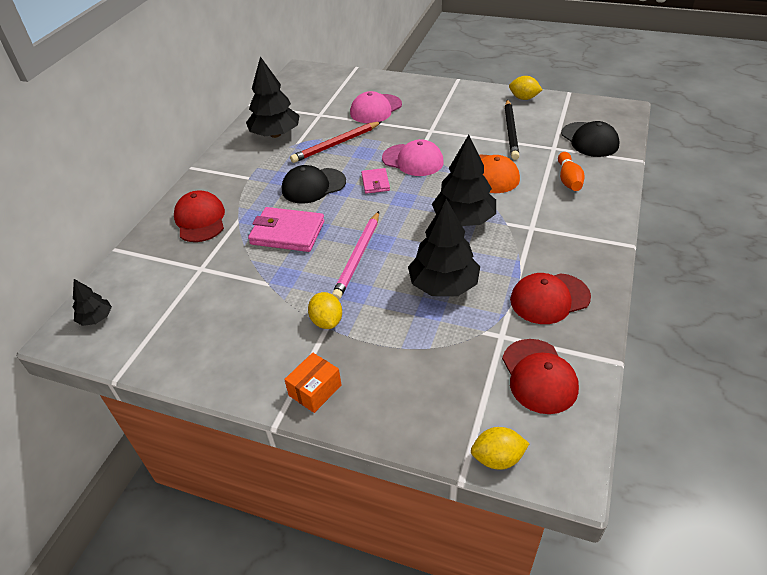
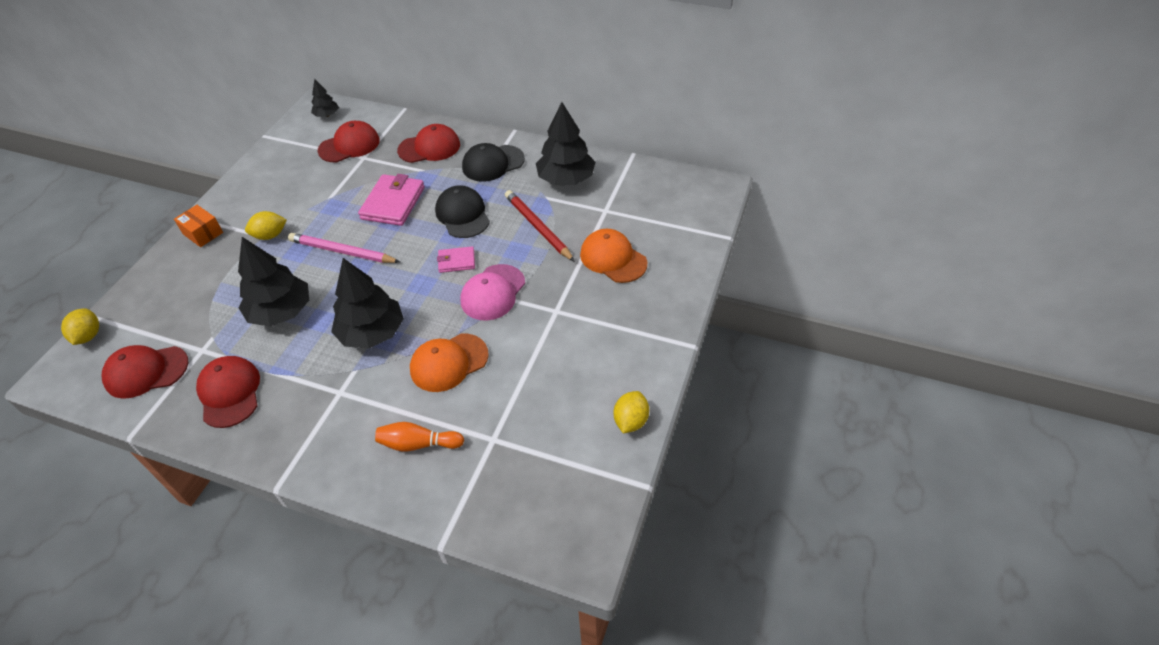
camera: 90 degrees right, 5 degrees up
pink cap [350,91,402,123] -> orange cap [580,229,647,283]
black pencil [505,99,519,160] -> none
black cap [561,121,619,157] -> black cap moved to [462,143,525,182]
none -> red cap [318,121,380,162]

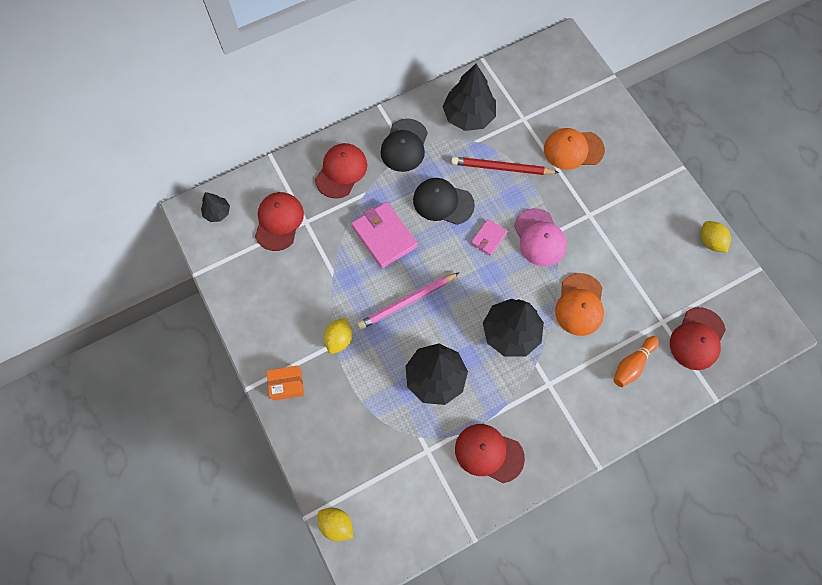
camera: 50 degrees left, 20 degrees up
red cap [102,345,188,399] -> red cap moved to [670,307,726,370]

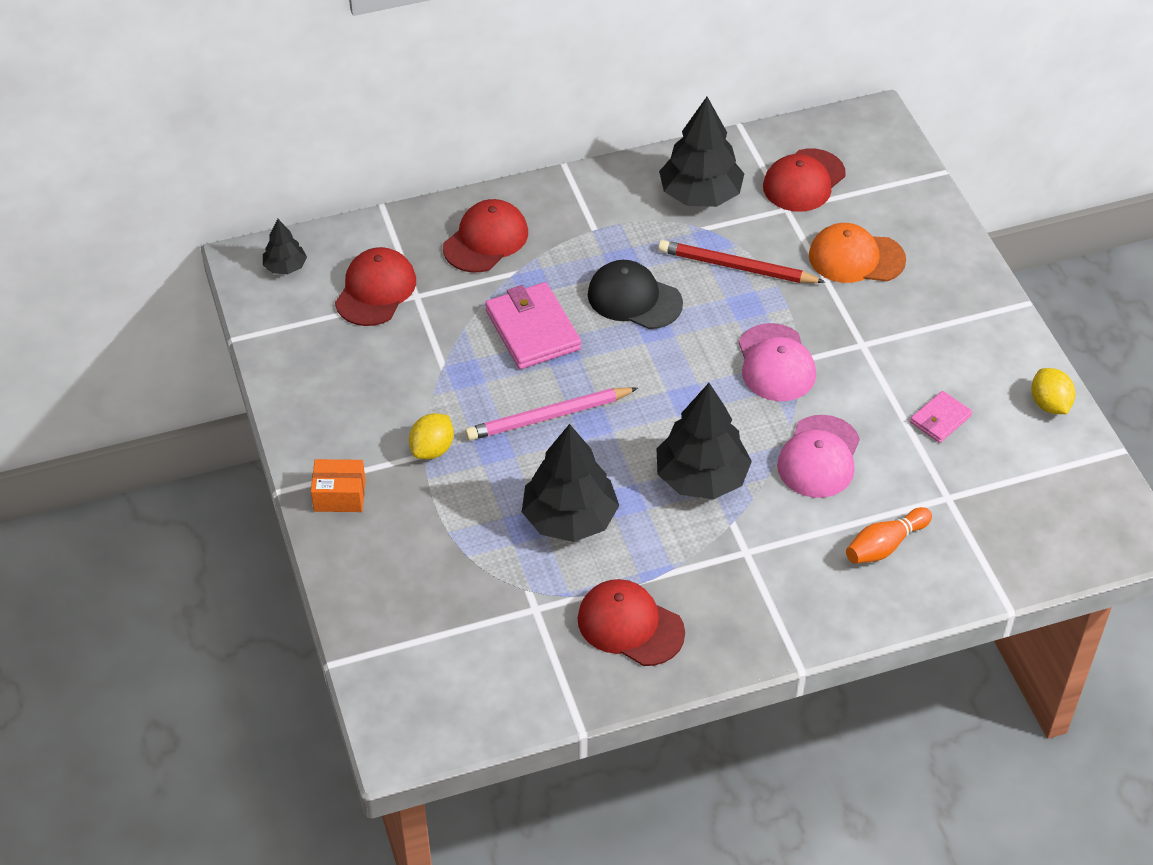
camera: 10 degrees right, 20 degrees down
yellow lemon [318,508,353,541] -> none
black cap [381,118,428,172] -> none
pink wallet [471,219,508,256] -> pink wallet moved to [910,391,972,443]
orange cap [555,273,604,336] -> pink cap [777,415,860,498]
red cap [670,307,726,370] -> red cap moved to [763,148,845,212]

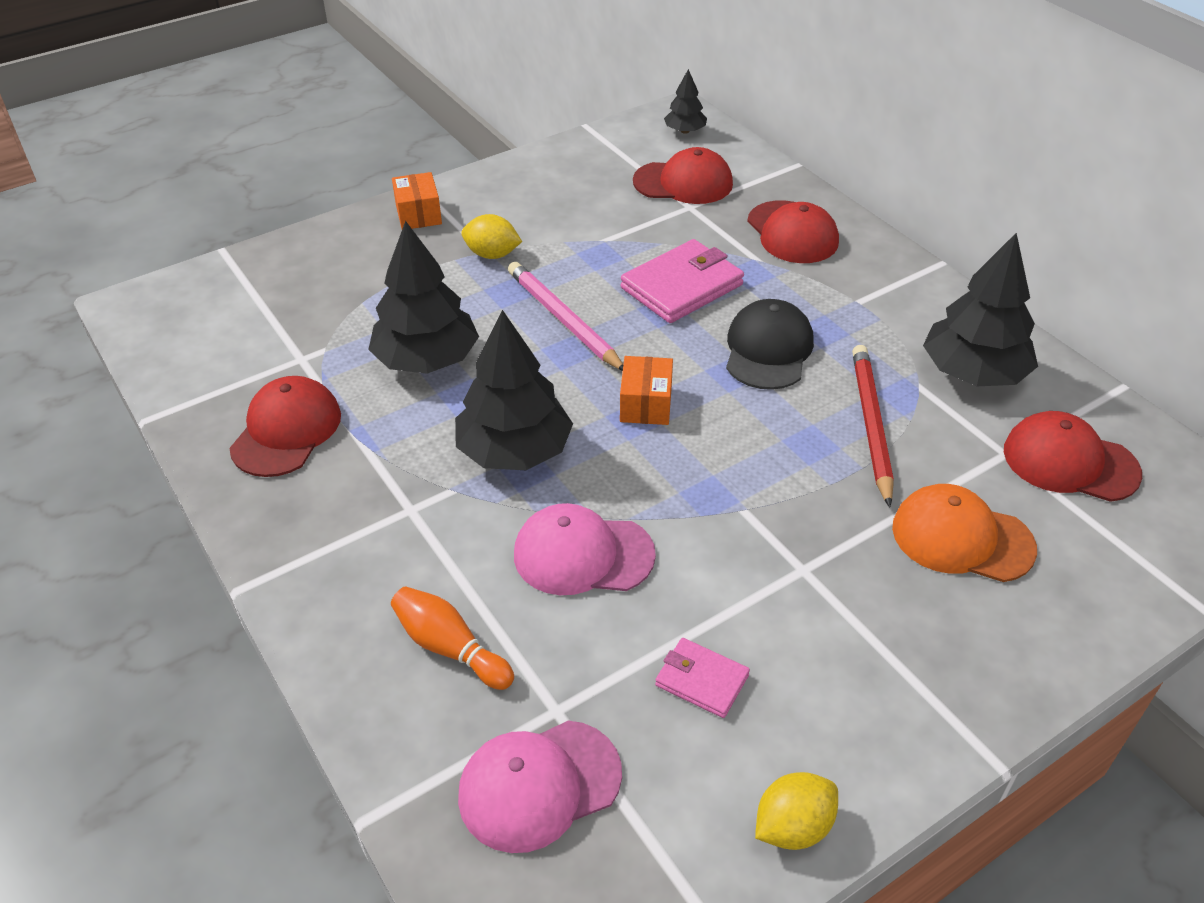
camera: 75 degrees right, 5 degrees down
red cap [443,199,528,272] -> red cap turned 45 degrees clockwise [747,200,839,263]
pink cap [739,323,816,401] -> pink cap moved to [458,721,622,853]
orange cap [809,223,906,283] -> orange cap turned 60 degrees counterclockwise [892,484,1037,582]
none -> orange box [620,356,673,425]

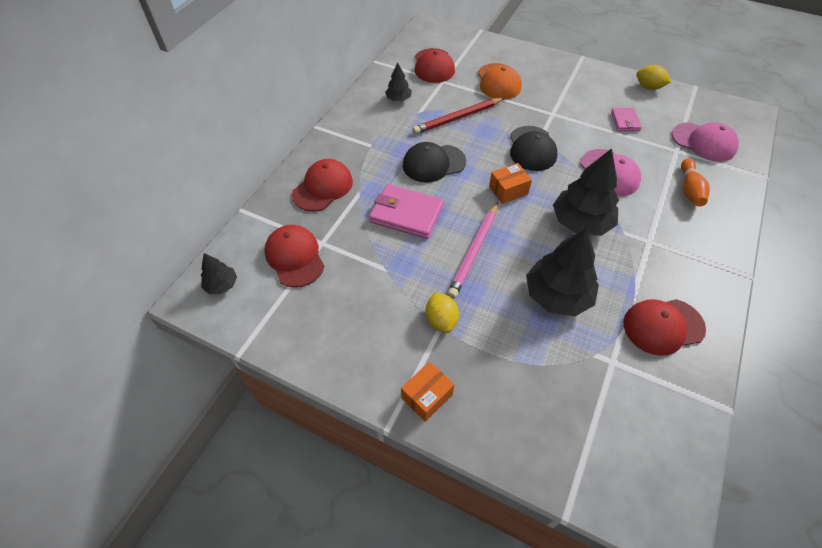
camera: 120 degrees left, 10 degrees up
black tree [923,233,1038,386] -> black tree [385,63,412,101], size x0.51
none -> black cap [510,126,558,171]

